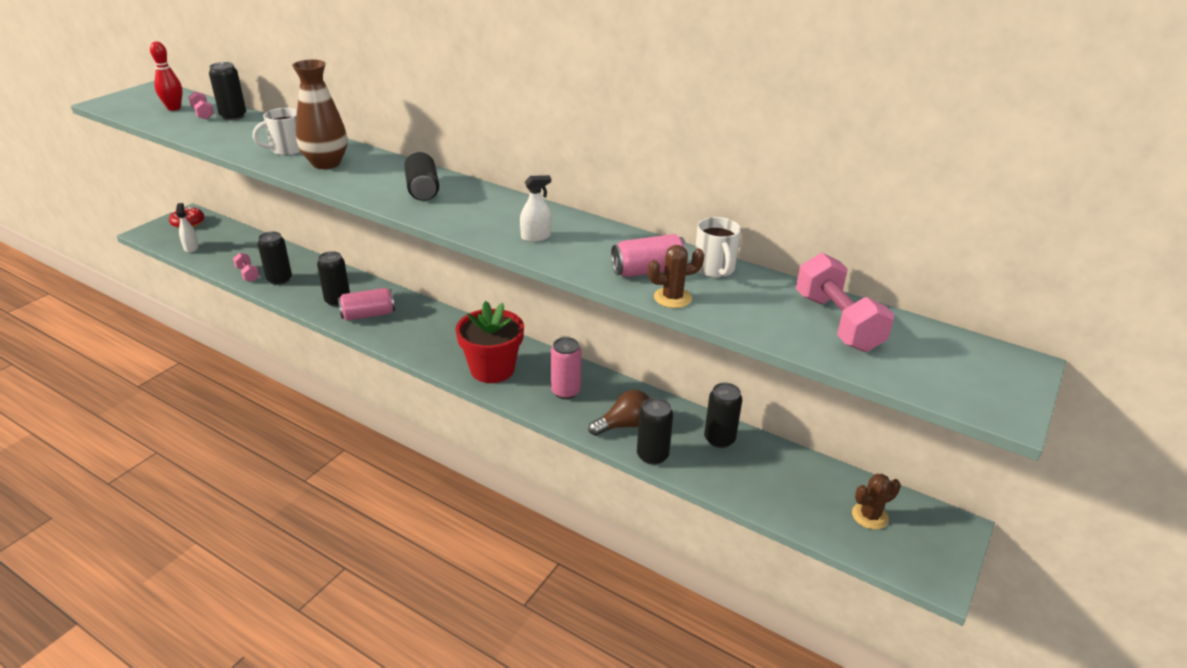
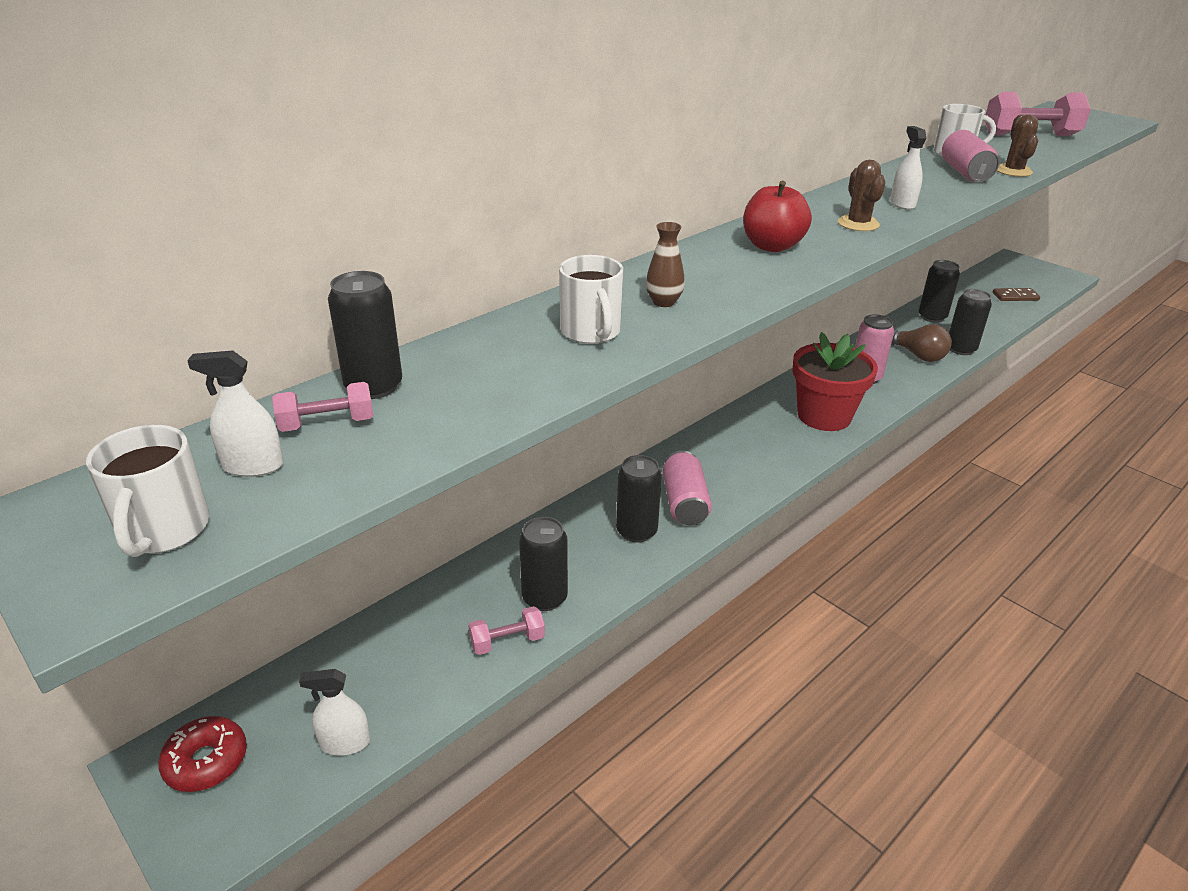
camera: 75 degrees left, 0 degrees up
red bowling pin [150,41,183,111] -> white spray bottle [187,350,284,477]
brown vase [292,59,347,169] -> brown vase [646,222,685,307], size x0.48
black can [404,151,439,201] -> red apple [743,181,812,252]
brown light bulb [588,390,650,436] -> brown light bulb turned 150 degrees clockwise [891,324,952,362]
brown cactus [852,474,901,529] -> brown cactus moved to [838,160,885,231]
none -> white mug [86,425,209,557]
none -> brown domino [993,288,1040,301]

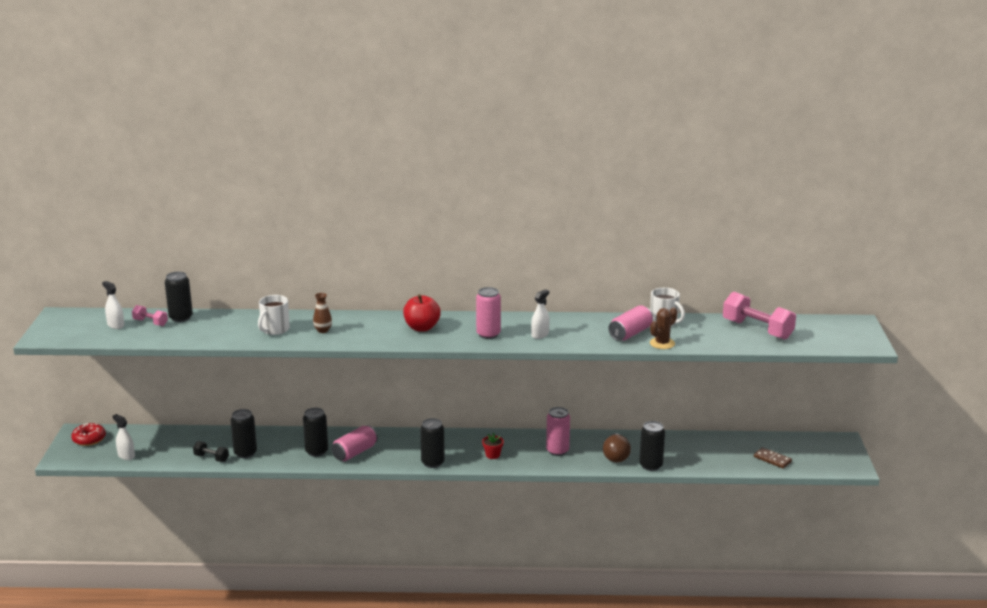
camera: 45 degrees right, 10 degrees down
white mug [86,425,209,557] -> none
pink dumbbell [468,606,545,655] -> black dumbbell [193,441,229,462]
red flower pot [792,332,878,431] -> red flower pot [482,433,504,459], size x0.40
brown cactus [838,160,885,231] -> pink can [476,287,501,339]
black can [919,260,960,323] -> black can moved to [420,418,445,468]

